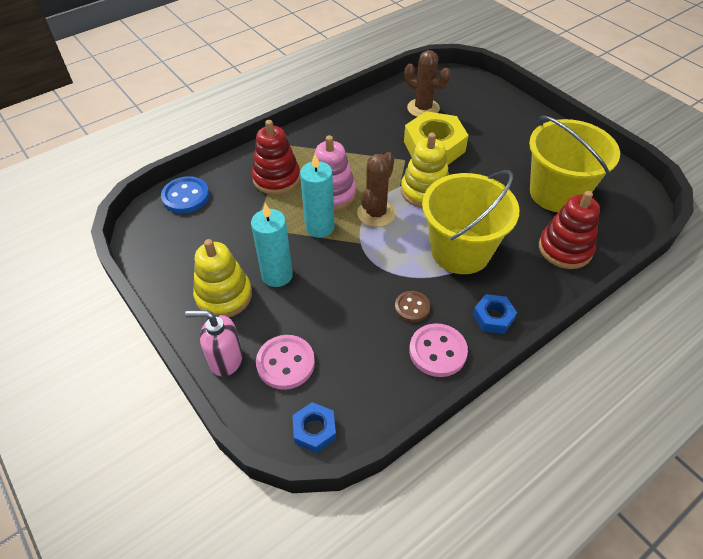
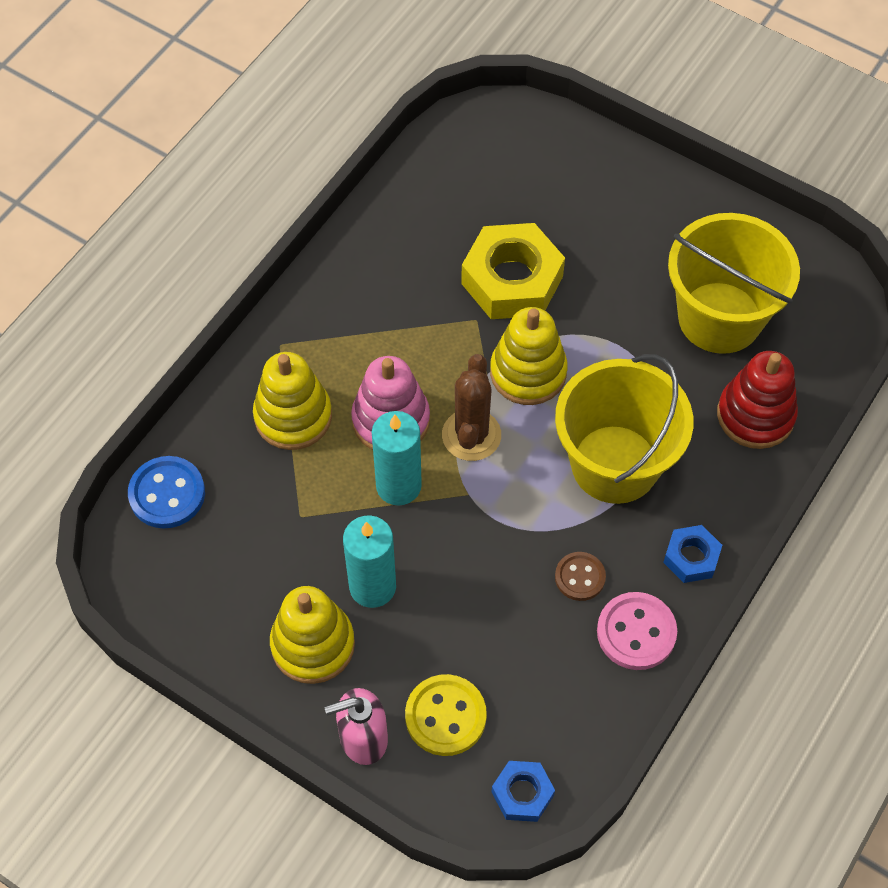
camera: 20 degrees left, 10 degrees up
red stacking toy [252,120,300,195] -> yellow stacking toy [253,352,332,450]
pink button [256,335,315,390] -> yellow button [405,674,487,756]
brown cactus [405,50,451,117] -> none

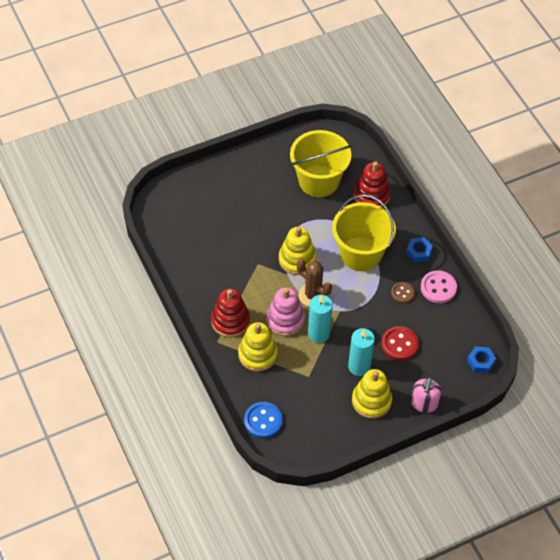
camera: 60 degrees left, 5 degrees down
yellow button [405,674,487,756] -> none
yellow nut [461,223,565,319] -> none
none -> red stacking toy [211,289,250,338]
none -> red button [381,326,419,361]

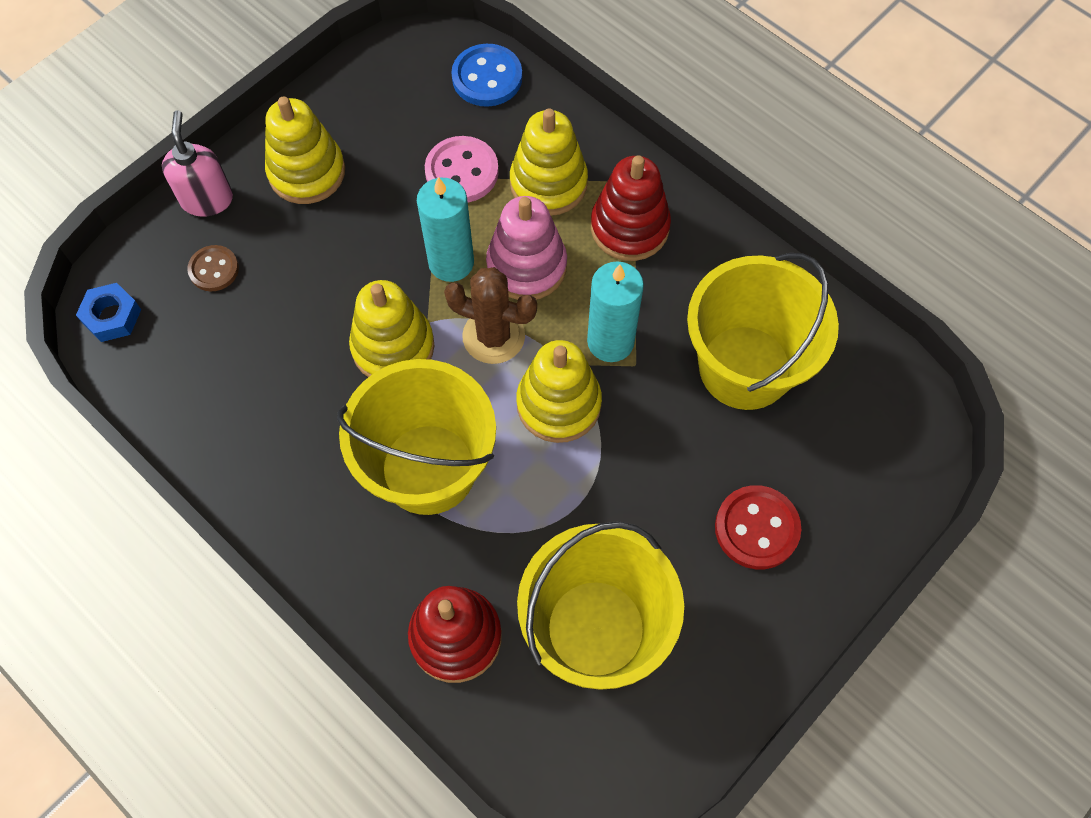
camera: 160 degrees right, 10 degrees up
turquoise candle [348,328,375,376] -> turquoise candle moved to [587,261,644,362]
red button [381,326,419,361] -> red button moved to [715,485,801,569]
brown button [391,282,415,303] -> brown button moved to [187,245,239,291]
blue nut [406,237,433,263] -> none
pink button [421,270,457,303] -> pink button moved to [425,136,499,202]
none -> yellow stacking toy [349,280,435,377]
none -> yellow bucket [687,253,839,410]

